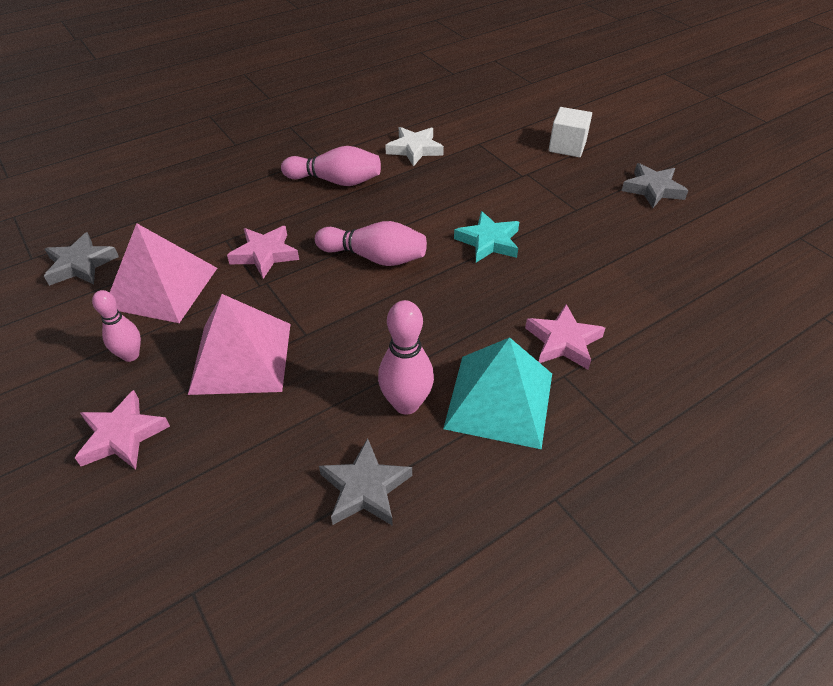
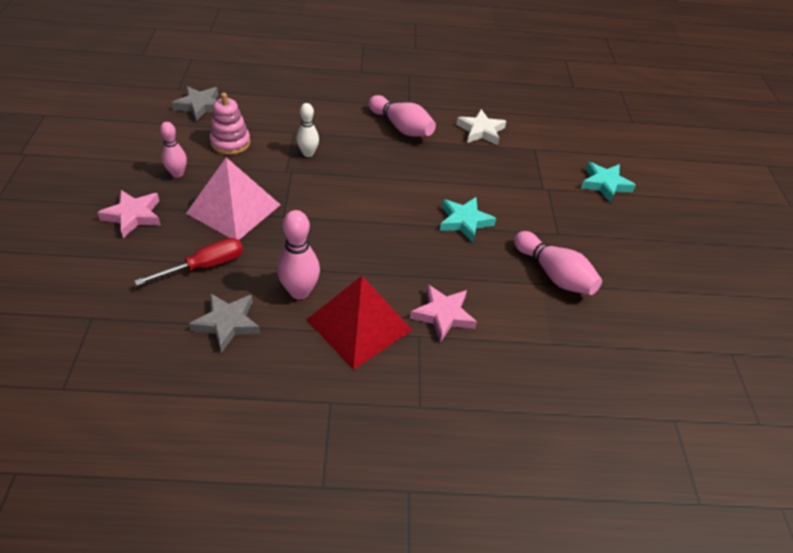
camera: 30 degrees right, 0 degrees up
pink pyramid [110,223,217,323] -> pink stacking toy [210,93,250,155]
pink star [227,226,299,279] -> white bowling pin [296,103,319,157]
pink bowling pin [315,221,427,266] -> pink bowling pin moved to [514,231,602,295]
turquoise pyramid [443,337,552,449] -> red pyramid [306,276,412,370]
white cube [549,107,592,157] -> turquoise star [581,162,636,203]
grey star [621,163,689,208] -> none
none -> red screwdriver [134,238,243,286]

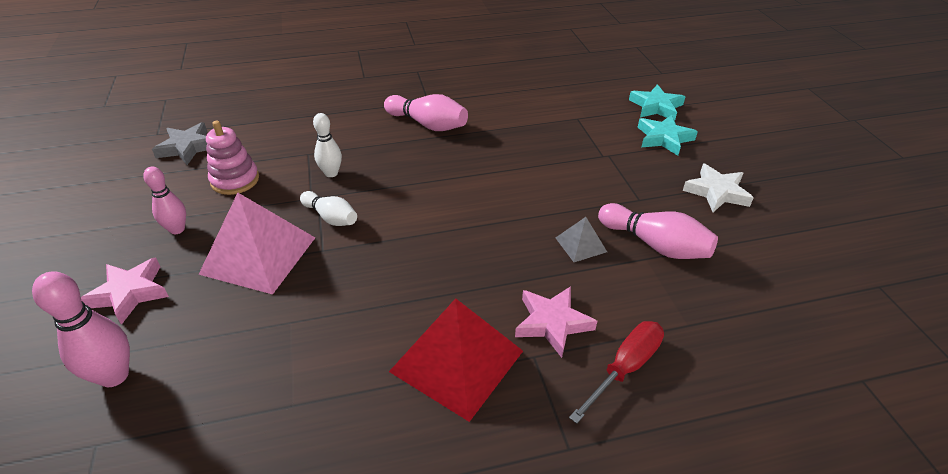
camera: 10 degrees left, 5 degrees down
red screwdriver [134,238,243,286] -> red screwdriver moved to [569,321,664,424]
grey star [189,293,260,353] -> none
pink bowling pin [277,210,320,299] -> pink bowling pin moved to [32,271,130,387]
turquoise star [440,197,496,243] -> turquoise star moved to [629,84,686,121]
white star [456,109,506,145] -> white star moved to [683,164,754,212]
none -> white bowling pin [300,191,357,226]
none -> grey pyramid [556,217,607,262]

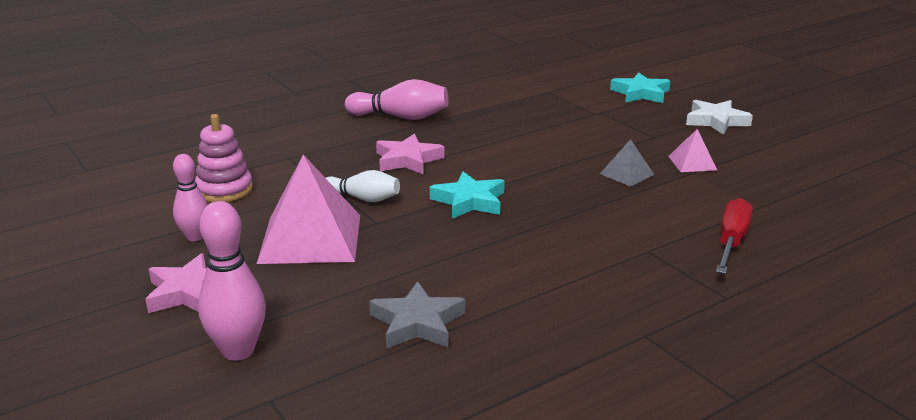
camera: 20 degrees left, 15 degrees down
grey star [152,122,207,165] -> grey star moved to [369,281,465,349]
white bowling pin [313,113,342,177] -> none
red pyramid [389,298,523,422] -> none
pink star [515,286,597,358] -> pink star moved to [376,134,445,175]
pink bowling pin [598,203,718,259] -> pink pyramid [668,129,717,172]
turquoise star [629,84,686,121] -> turquoise star moved to [430,172,505,219]

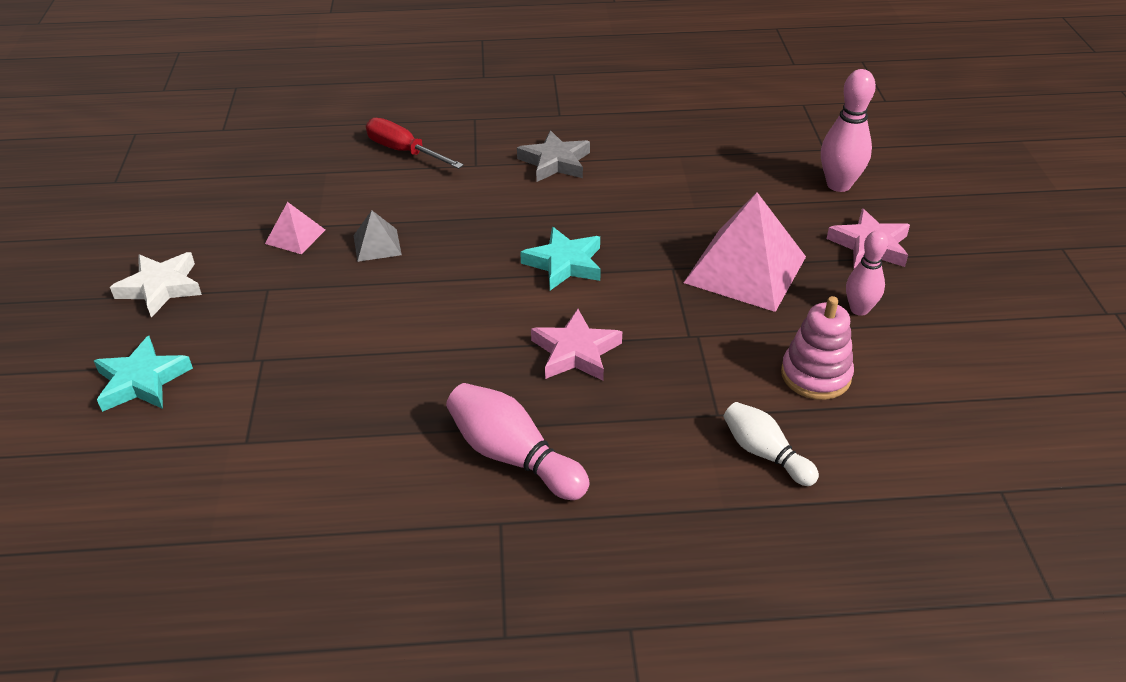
camera: 150 degrees left, 15 degrees up
white bowling pin [326,170,400,202] -> white bowling pin moved to [723,402,819,486]
grey star [369,281,465,349] -> grey star moved to [517,130,590,182]
red screwdriver [716,198,753,274] -> red screwdriver turned 75 degrees clockwise [366,118,464,169]

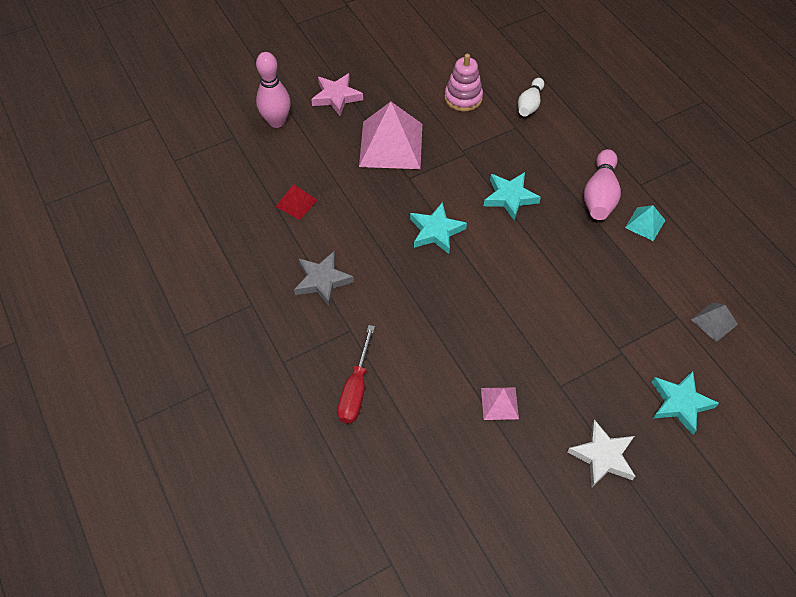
camera: 115 degrees left, 15 degrees up
grey pyramid [354,210,402,262] -> grey pyramid moved to [691,302,738,342]
pink star [531,309,622,381] -> turquoise star [484,172,541,221]
pink bowling pin [846,230,888,316] -> none
none -> red pyramid [276,184,317,220]
none -> turquoise pyramid [625,205,665,241]

